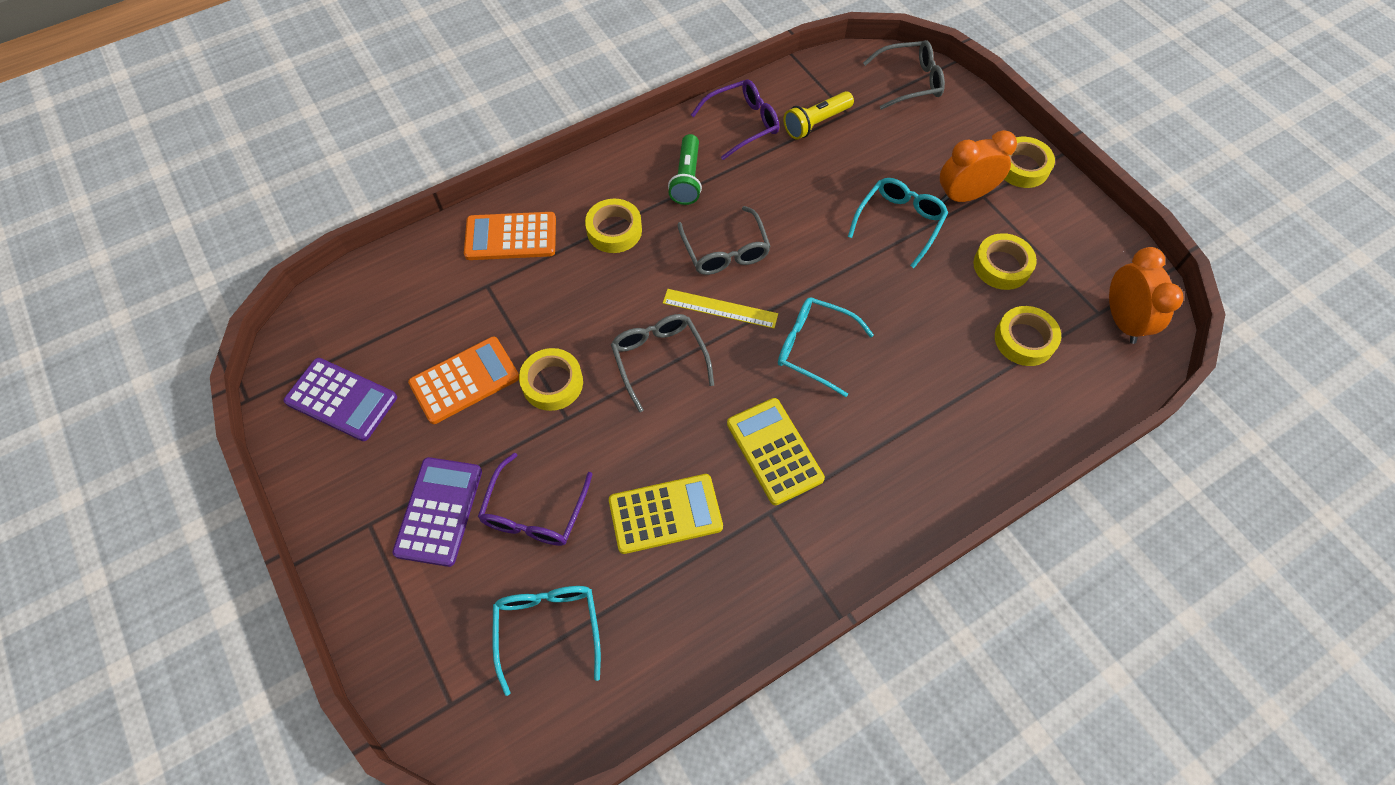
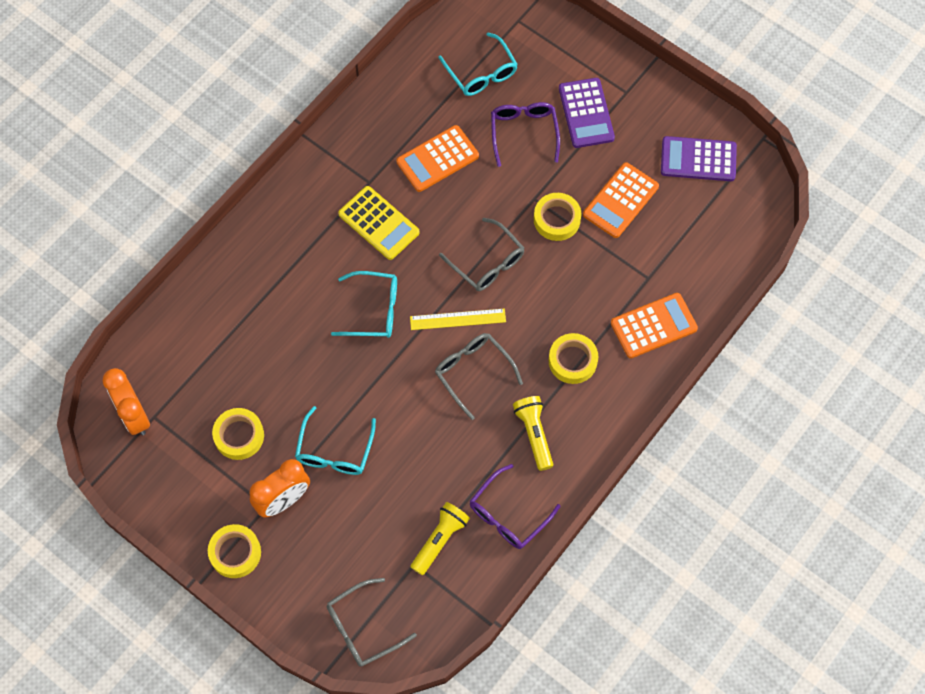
camera: 160 degrees right, 5 degrees up
yellow calculator [609,474,723,554] -> orange calculator [397,125,479,192]
green flashlight [668,134,702,205] -> yellow flashlight [513,396,553,471]
yellow tape [995,306,1061,366] -> none

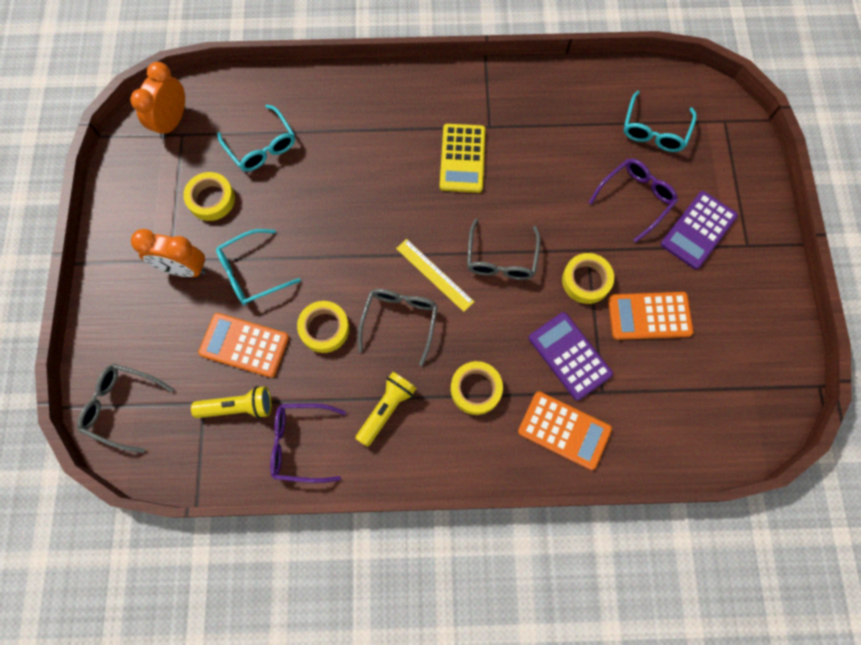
camera: 50 degrees right, 5 degrees up
yellow tape [208,524,261,578] -> yellow tape moved to [297,301,349,353]
turquoise glasses [331,271,397,338] -> turquoise glasses moved to [217,105,295,171]
orange calculator [397,125,479,192] -> orange calculator moved to [198,313,289,378]
purple calculator [661,136,737,181] -> purple calculator moved to [529,312,613,400]

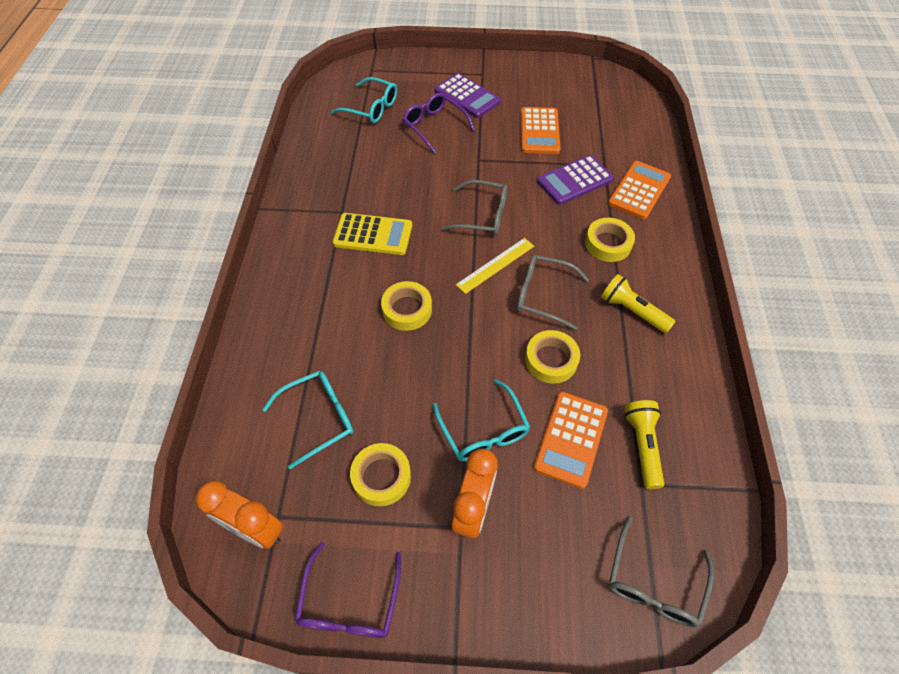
camera: 85 degrees left, 15 degrees down
purple glasses [270,403,346,483] -> purple glasses moved to [294,542,401,638]
yellow tape [562,253,614,304] -> yellow tape moved to [381,281,432,331]

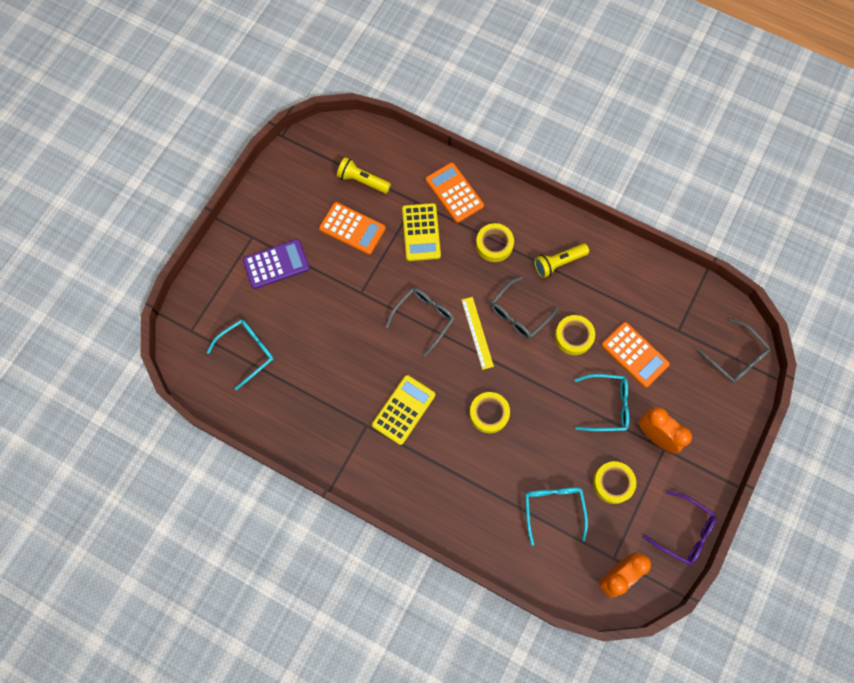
camera: 65 degrees left, 15 degrees up
purple glasses [403,93,475,154] -> none
purple calculator [537,155,614,205] -> yellow calculator [402,203,441,261]
yellow flashlight [625,400,664,489] -> yellow flashlight moved to [337,157,391,194]

